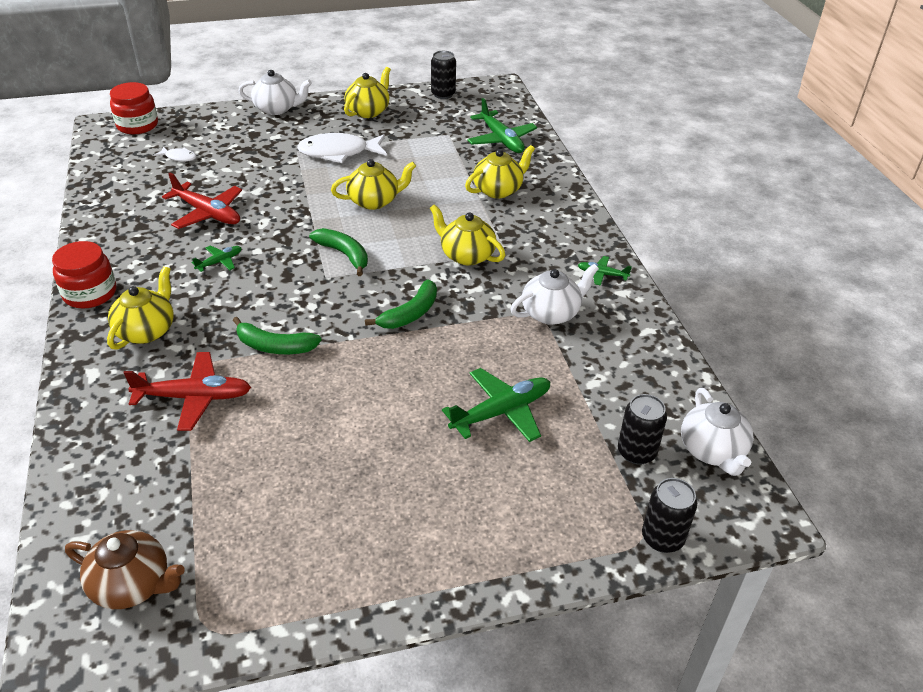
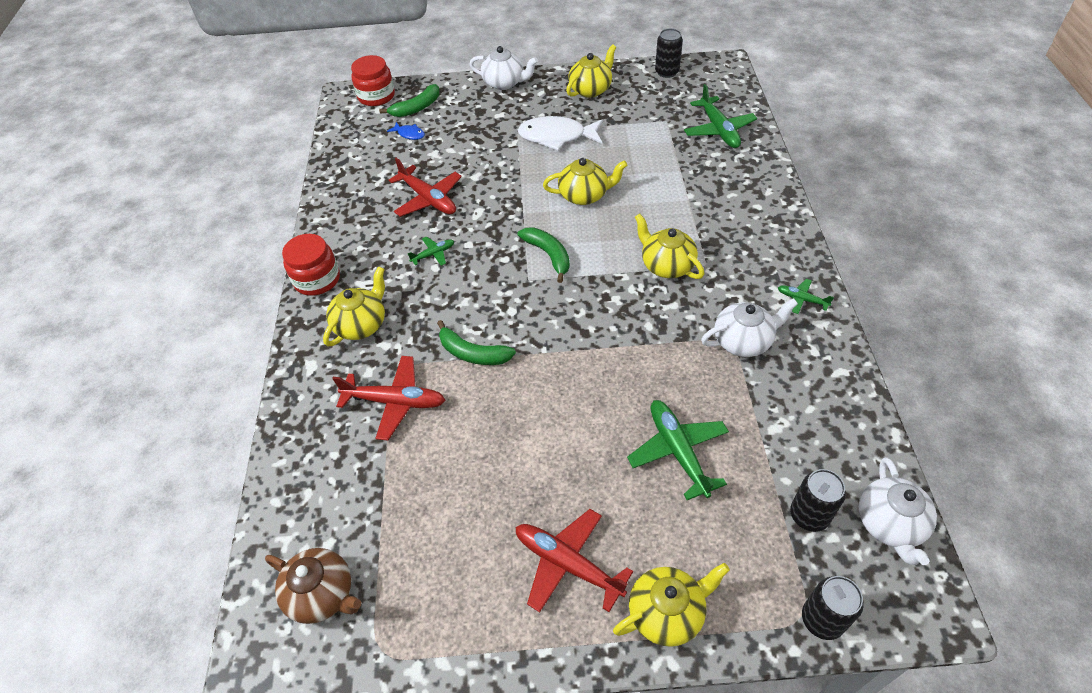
camera: 15 degrees right, 10 degrees up
white fish [154,146,196,162] -> blue fish [387,122,425,140]
green banana [365,279,437,329] -> green banana moved to [379,84,440,117]
green plane [442,368,550,442] -> green plane turned 90 degrees counterclockwise [627,400,729,500]
yellow teapot [465,145,535,198] -> yellow teapot moved to [613,563,730,647]
none -> red plane [516,509,633,613]

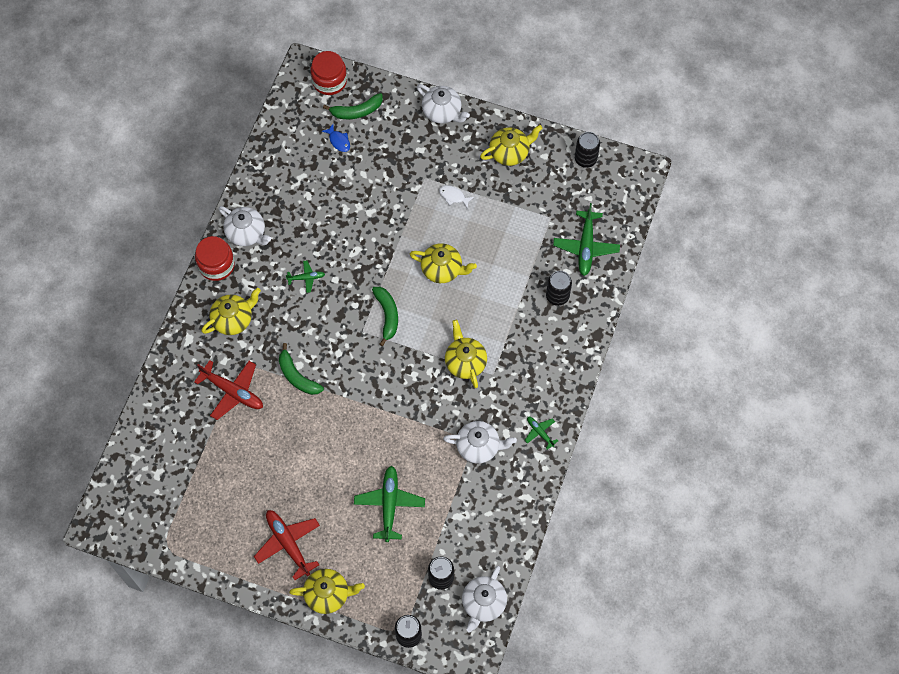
camera: 20 degrees right, 15 degrees up
brown teapot [265,548,361,624] -> none
red plane [389,158,462,217] -> none
white fish [518,116,603,151] -> white fish [439,185,474,209], size x0.47
none -> white teapot [218,206,271,246]
none -> black can [546,271,572,306]

